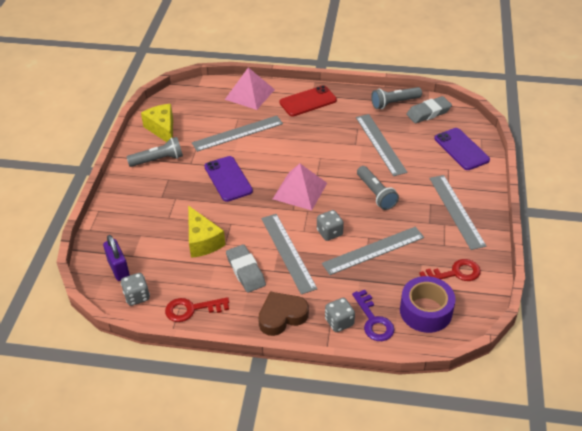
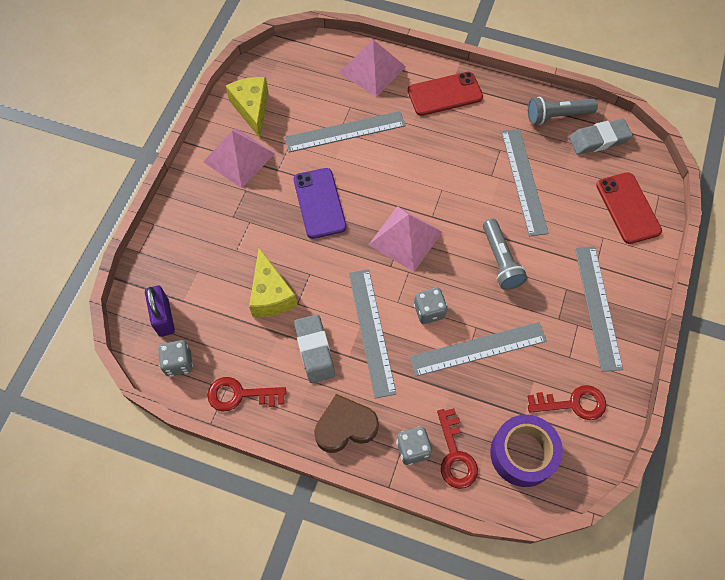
camera: 10 degrees right, 20 degrees up
grey flashlight [127,137,183,167] -> pink pyramid [203,128,275,188]
purple key [352,290,395,341] -> red key [437,408,478,489]
purple phone [434,128,490,170] -> red phone [596,172,662,244]

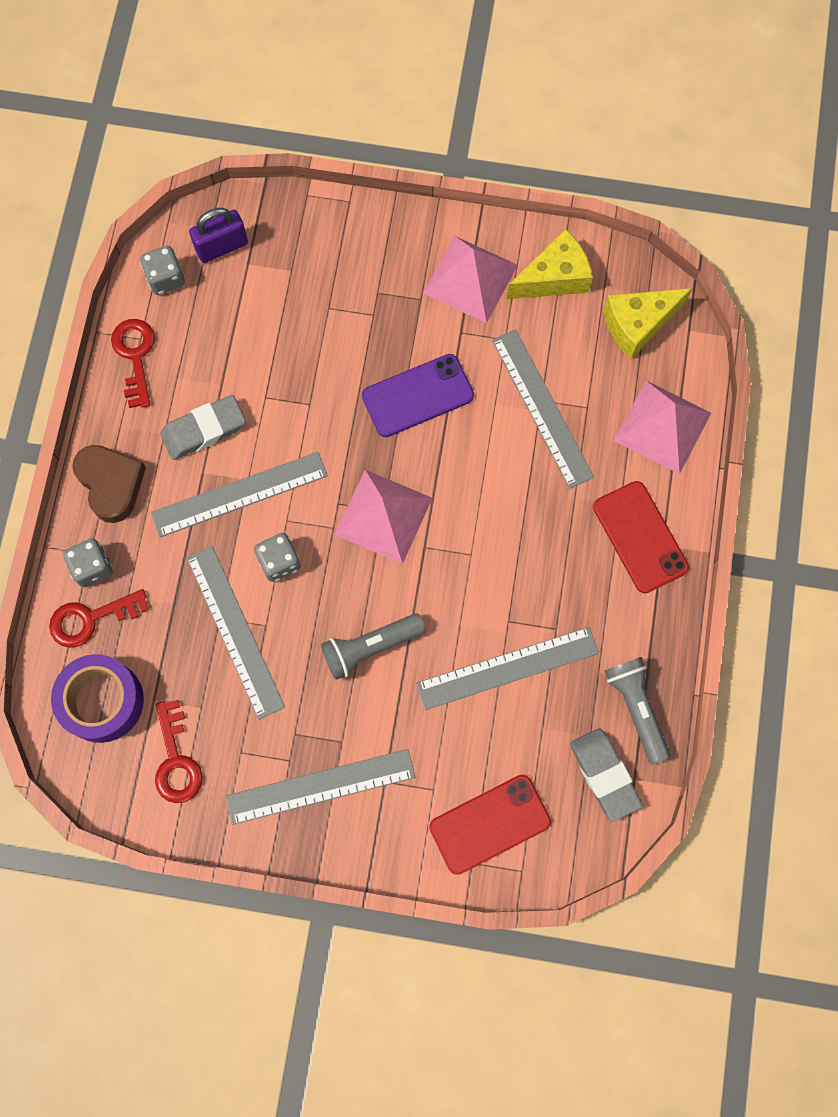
camera: 80 degrees right, 10 degrees up
yellow cheese [249,248,298,317] -> yellow cheese moved to [604,288,692,359]

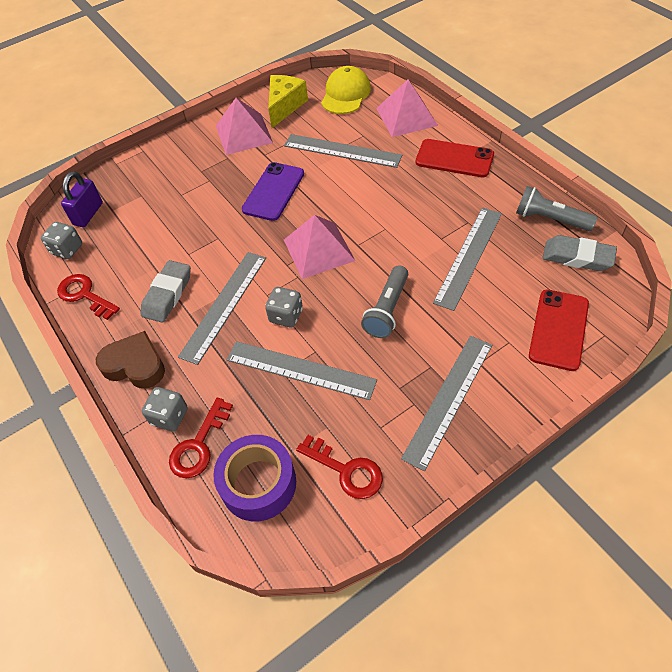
camera: 40 degrees left, 20 degrees down
yellow cheese [604,288,692,359] -> yellow cap [321,66,371,114]

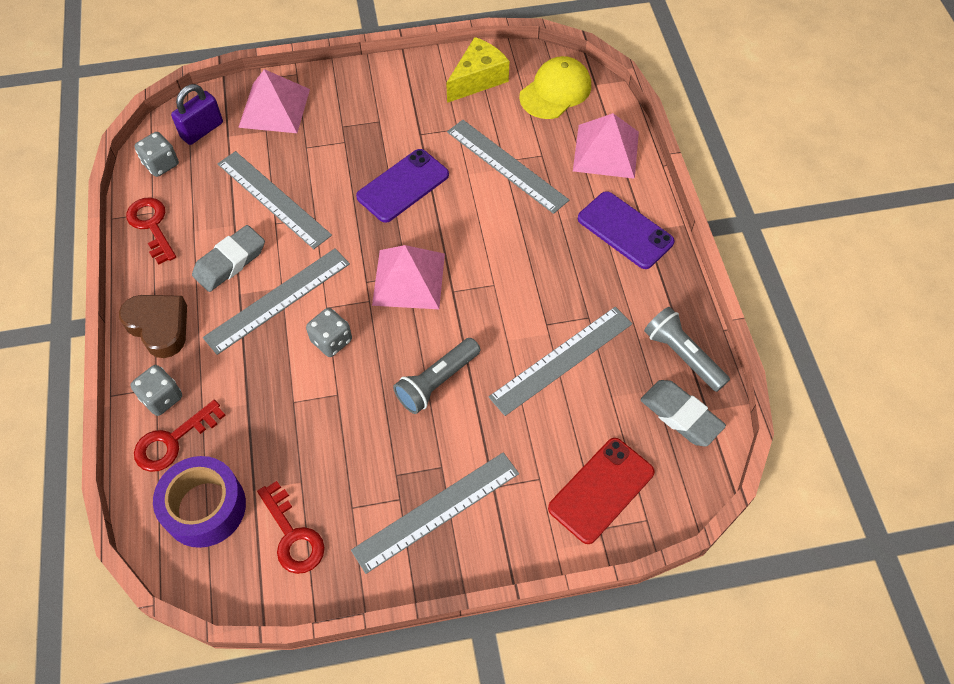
camera: 20 degrees right, 5 degrees up
pink pyramid [216,98,273,155] -> pink pyramid moved to [238,69,310,133]
grey ruler [227,341,377,400] -> grey ruler moved to [218,151,332,249]
red phone [416,139,494,177] -> purple phone [578,191,675,269]

